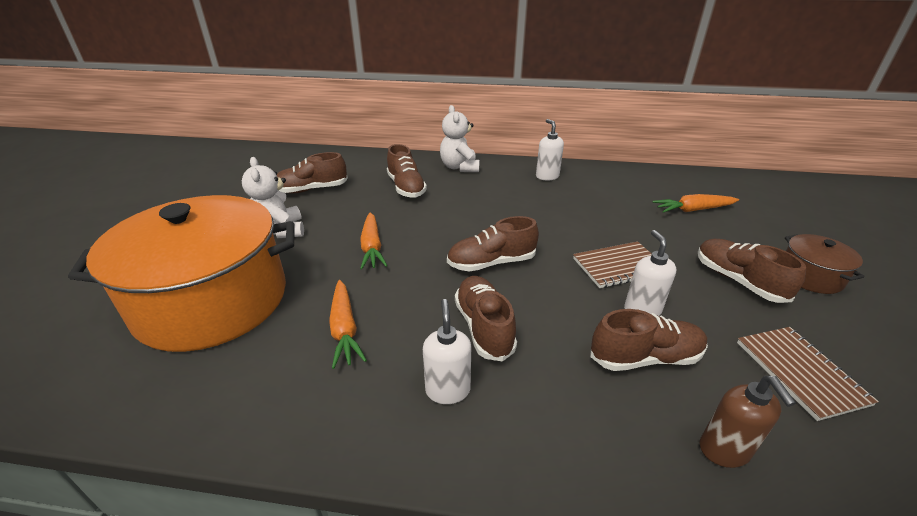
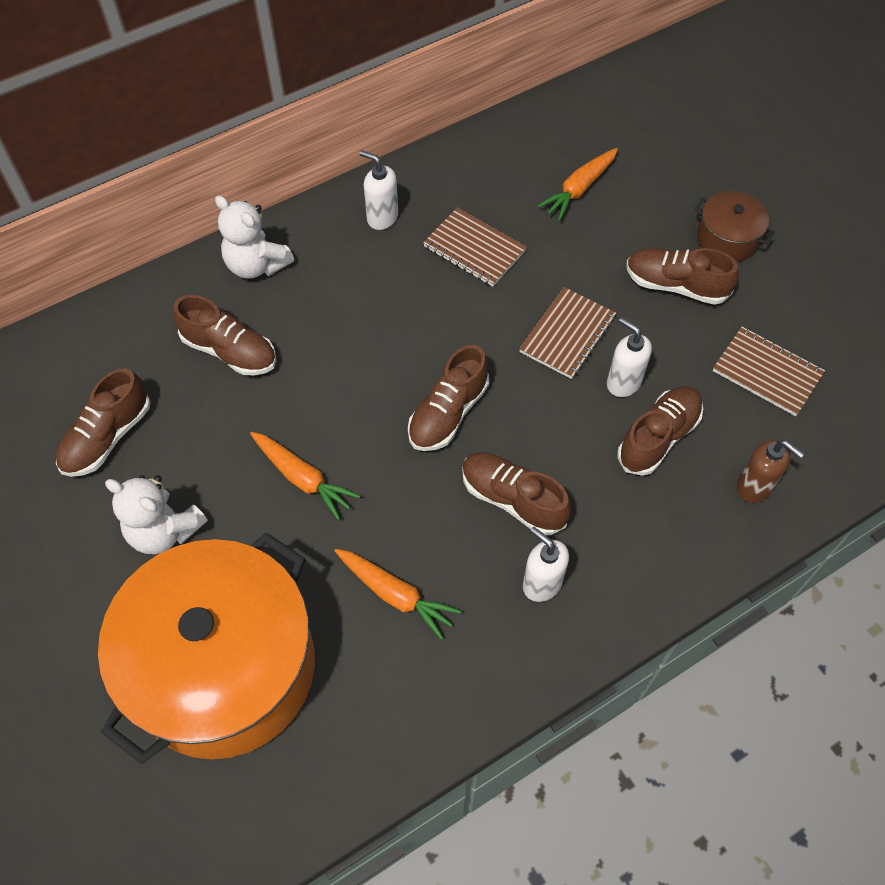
camera: 40 degrees left, 25 degrees up
none -> brown notebook [423,208,527,287]

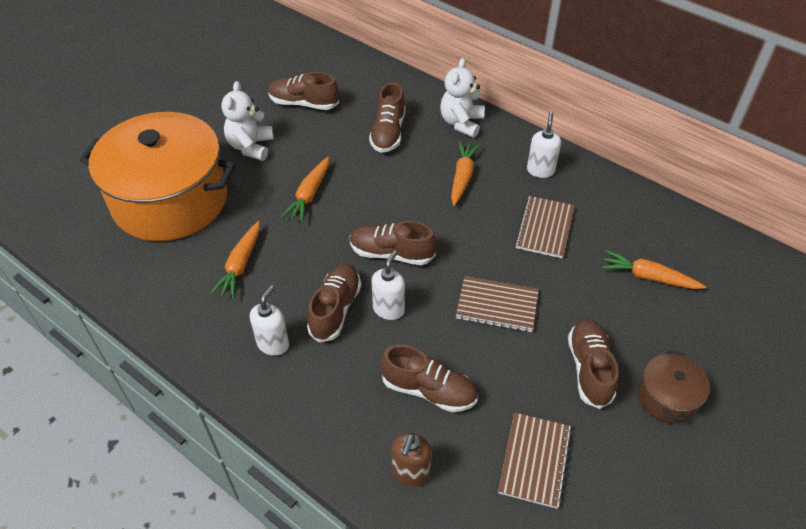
camera: 70 degrees right, 10 degrees down
white soap dispenser [607,318,652,397] -> white soap dispenser moved to [372,250,405,320]
none -> orange carrot [451,141,480,206]

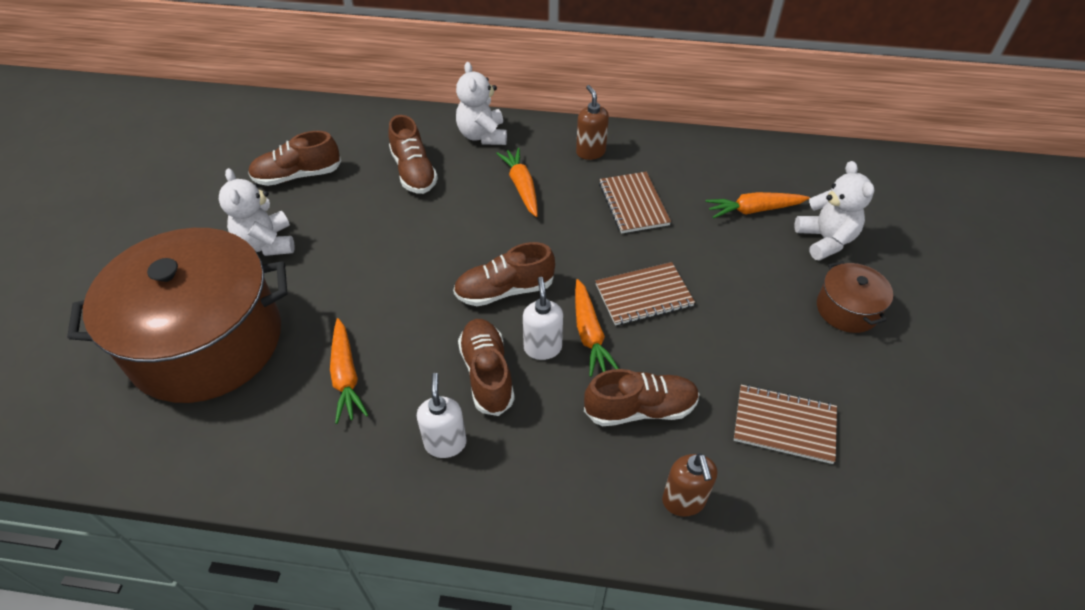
camera: 30 degrees left, 0 degrees up
orange pot [80,112,236,241] -> brown pot [67,228,288,403]
orange carrot [281,157,329,223] -> orange carrot moved to [575,279,619,377]
brown notebook [498,412,572,509] -> brown notebook turned 60 degrees counterclockwise [734,384,837,464]
white soap dispenser [527,112,561,178] -> brown soap dispenser [576,85,609,160]
brown shoe [568,318,619,409] -> none
none -> white teddy bear [795,161,874,261]

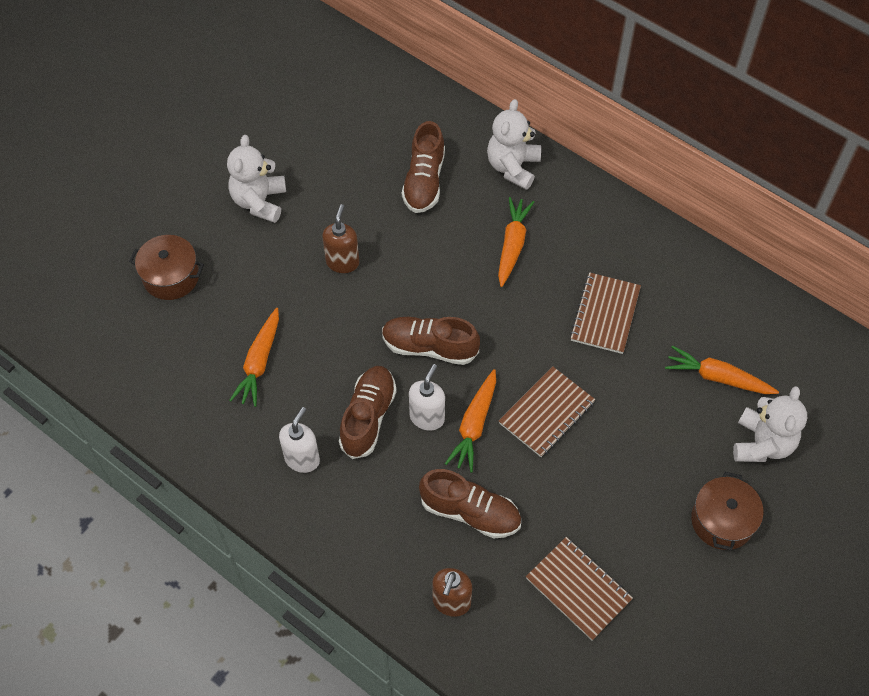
camera: 30 degrees right, 10 degrees up
brown pot [67,228,288,403] -> brown pot [129,235,204,300], size x0.43
brown shoe [248,131,341,186] -> none
brown soap dispenser [576,85,609,160] -> brown soap dispenser moved to [322,204,359,273]
brown notebook [596,262,695,325] -> brown notebook turned 60 degrees counterclockwise [499,366,595,457]

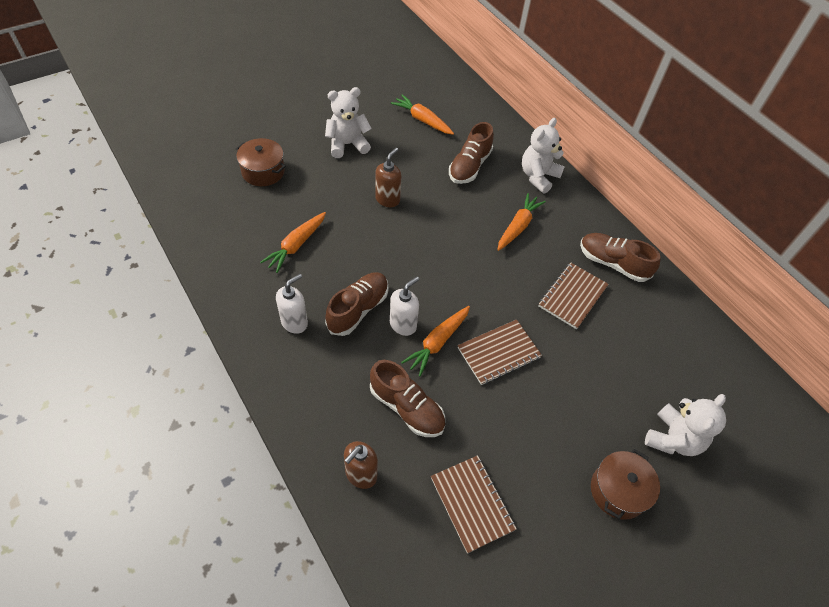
camera: 15 degrees right, 5 degrees down
white teddy bear [227,135,286,223] -> white teddy bear turned 45 degrees clockwise [325,87,372,158]
brown shoe [382,317,480,365] -> brown shoe moved to [580,233,661,282]
orange carrot [665,346,779,394] -> orange carrot moved to [391,95,454,135]

